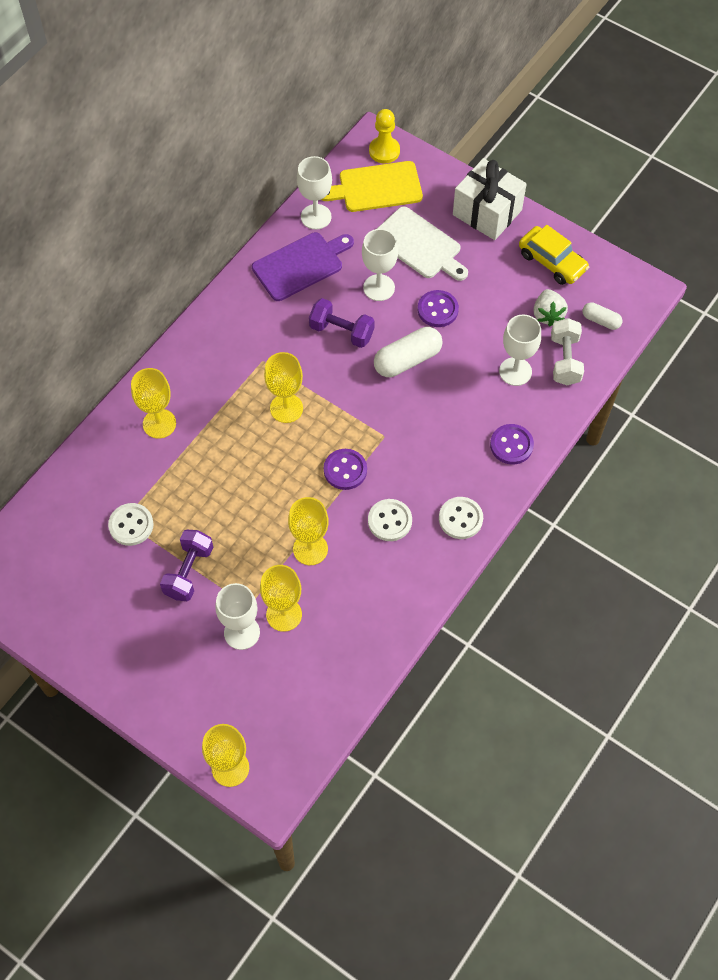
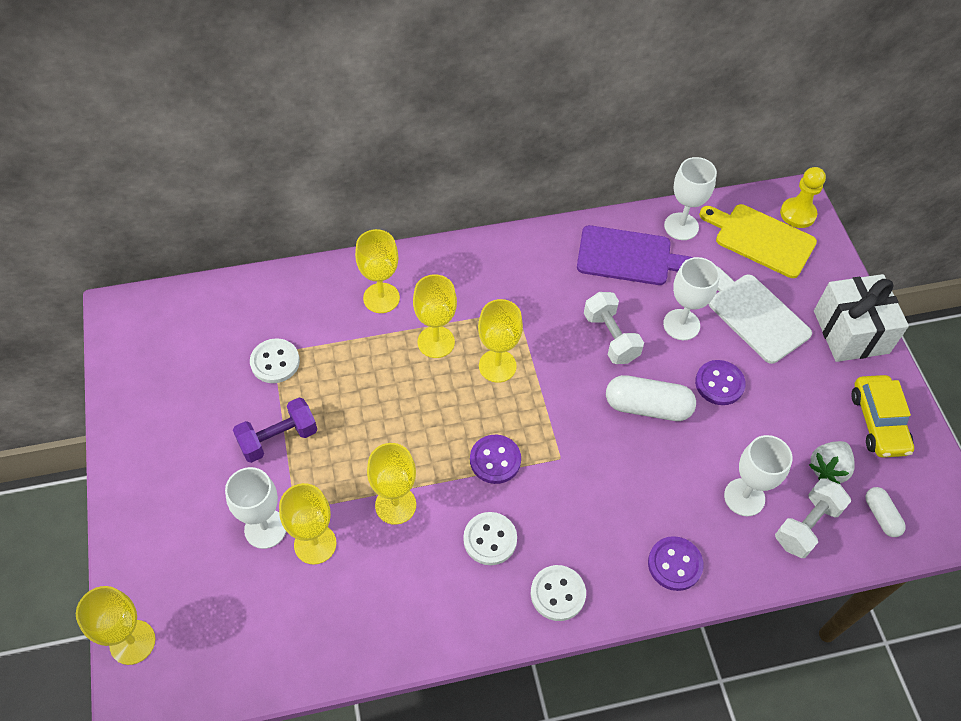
camera: 40 degrees right, 5 degrees down
purple dumbbell [309,298,374,348] -> white dumbbell [584,292,644,364]
white cutting board [377,206,468,281] -> white cutting board turned 150 degrees clockwise [709,266,812,364]
none -> yellow goblet [413,274,457,358]

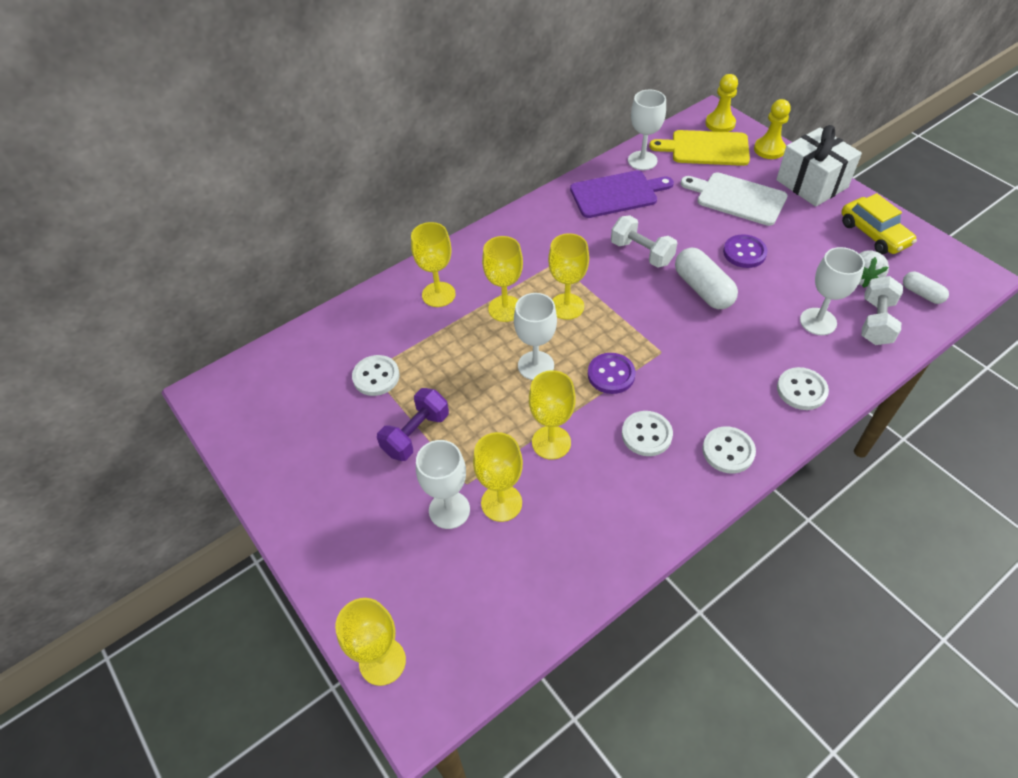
camera: 20 degrees left, 5 degrees down
white capsule [606,375,696,421] -> white capsule turned 75 degrees clockwise [675,248,738,309]
purple button [648,536,703,591] -> white button [777,367,829,410]
white goblet [663,257,720,340] -> white goblet moved to [514,293,557,380]
none -> yellow pawn [754,99,791,159]

